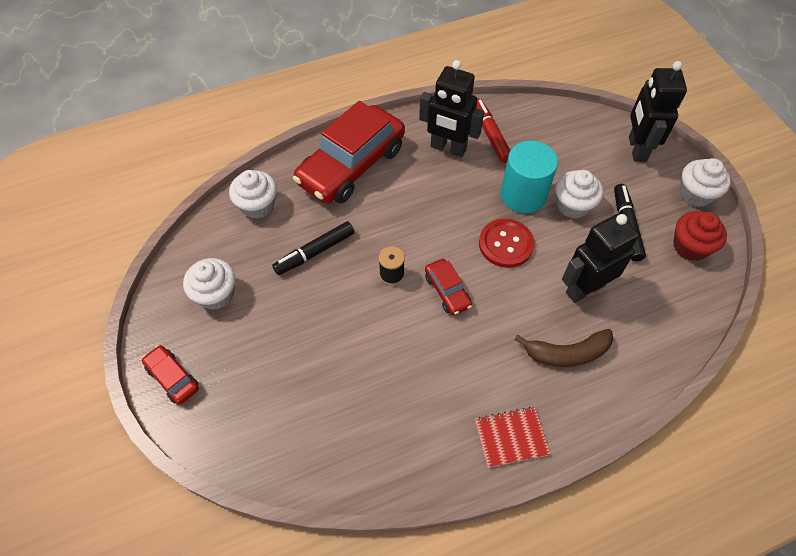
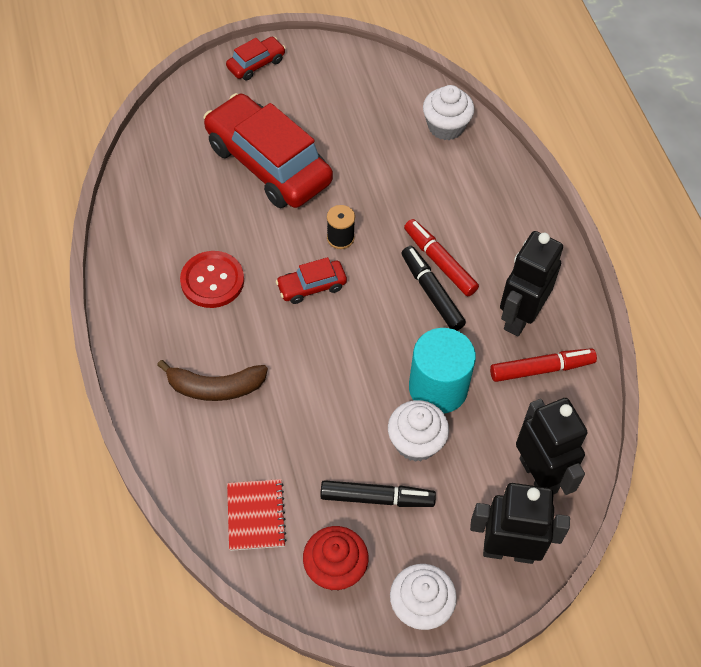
camera: 95 degrees right, 0 degrees up
white cupcake [183,258,235,310] -> none
black marker [272,221,354,275] -> black marker moved to [402,246,466,331]
red car [293,101,405,204] -> red car moved to [203,93,333,208]
red notebook [475,407,550,468] -> red notebook moved to [227,479,287,551]
red button [479,219,534,268] -> red button moved to [180,251,244,308]
brown banana [514,329,614,367] -> brown banana turned 90 degrees counterclockwise [157,360,268,401]
black robot [562,213,639,303] -> black robot moved to [516,398,588,495]
none -> red marker [404,219,479,296]

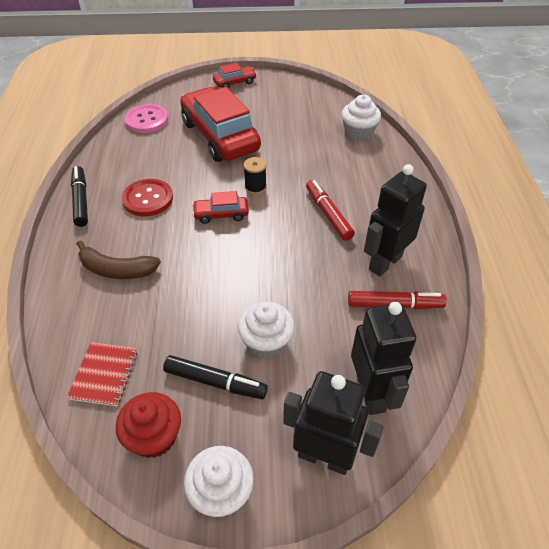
camera: 15 degrees right, 10 degrees down
black marker [402,246,466,331] -> black marker moved to [71,166,88,227]
turquoise cylinder [409,328,476,414] -> none
none -> pink button [124,104,169,133]

